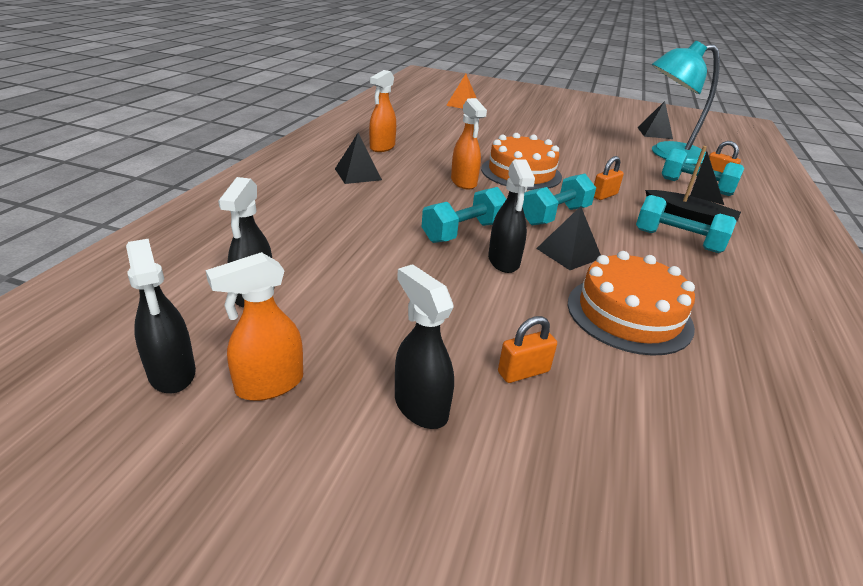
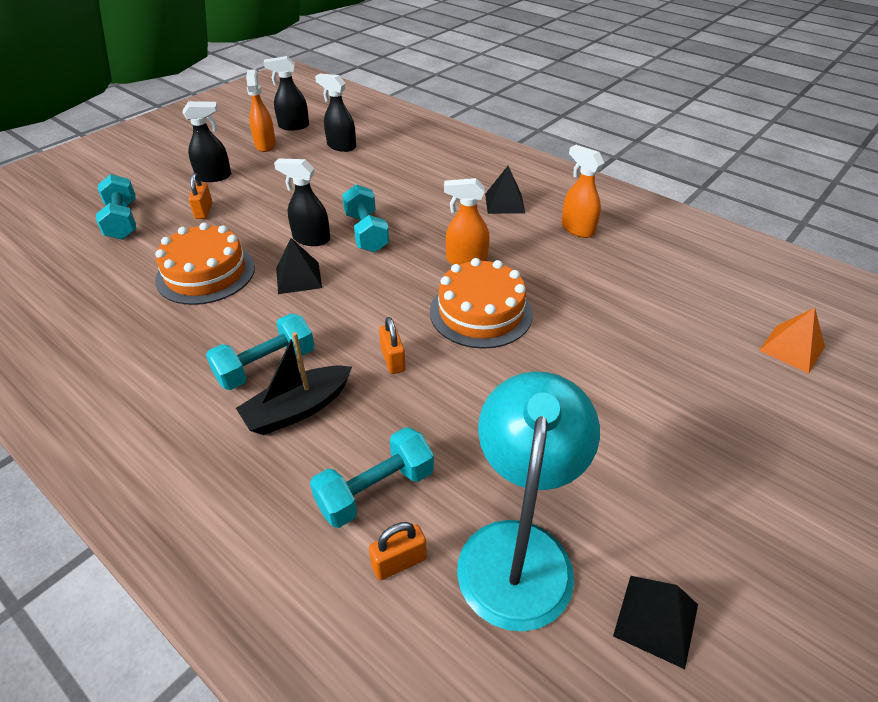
camera: 115 degrees right, 10 degrees up
turquoise dumbbell [523,174,596,225] -> turquoise dumbbell moved to [96,174,136,240]

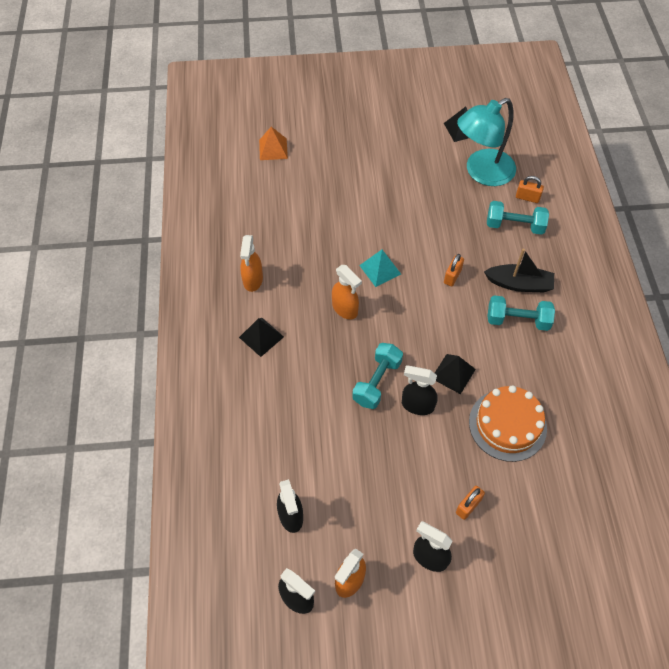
camera: 135 degrees left, 15 degrees up
turquoise dumbbell [96,174,136,240] -> none
black spray bottle [274,158,330,246] -> black spray bottle turned 135 degrees clockwise [402,365,438,415]
orange cake [430,258,533,349] -> turquoise pyramid [359,250,401,287]

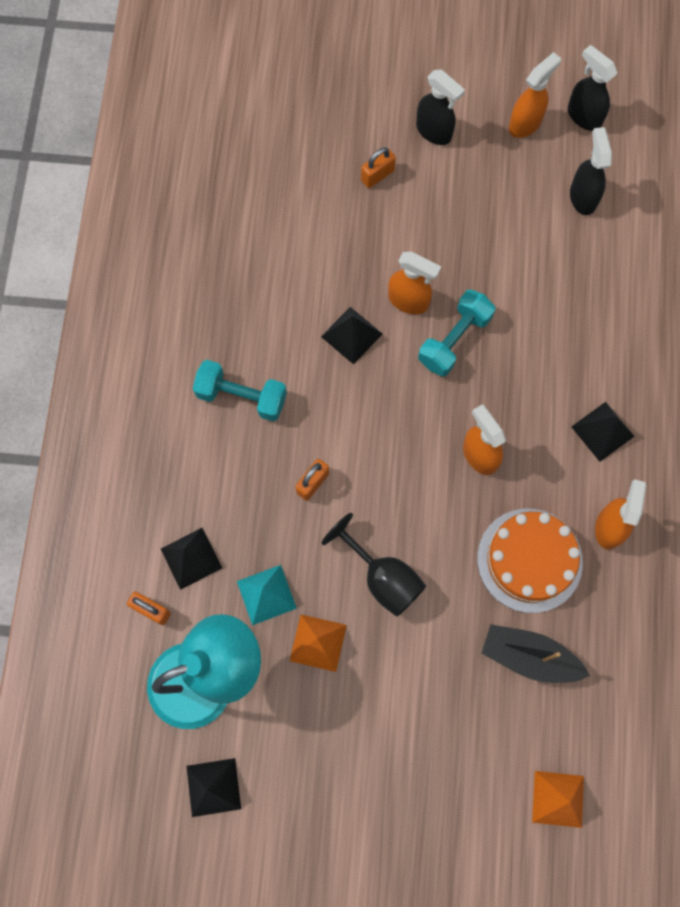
camera: 170 degrees left, 15 degrees up
turquoise pyramid [359,250,401,287] -> turquoise pyramid moved to [237,565,297,625]
black spray bottle [402,365,438,415] -> orange spray bottle [388,252,441,314]
orange cake [469,385,547,462] -> orange cake moved to [477,509,583,613]
black boat [484,248,554,292] -> black boat moved to [482,624,590,683]
turquoise dumbbell [487,201,549,235] -> black pyramid [161,528,222,590]
none -> orange pyramid [290,614,347,672]
none -> black goblet [322,513,426,617]

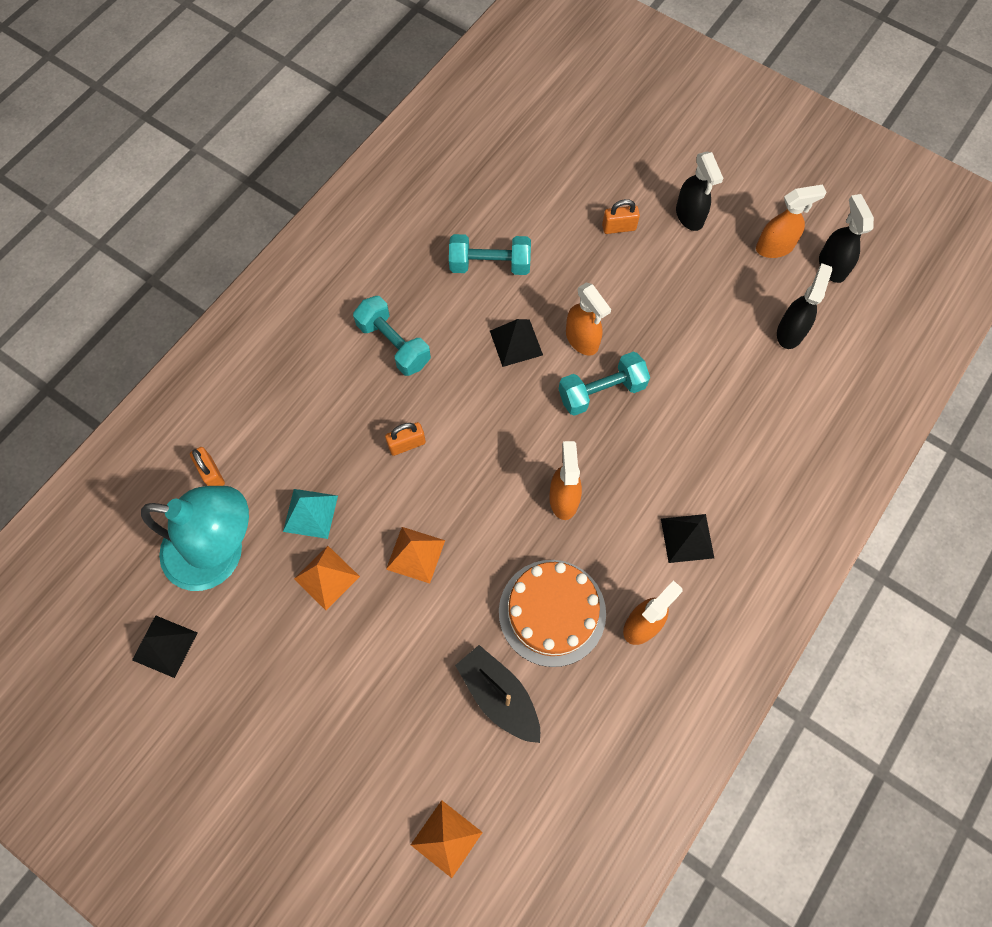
camera: 30 degrees right, 5 degrees down
black pyramid [161,528,222,590] -> none
black goblet [322,513,426,617] -> orange pyramid [386,527,445,583]
none -> turquoise dumbbell [449,234,531,275]

